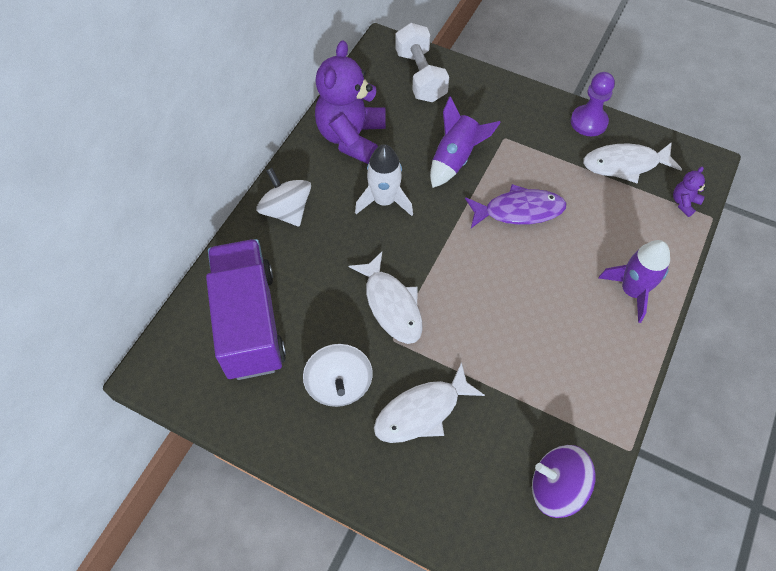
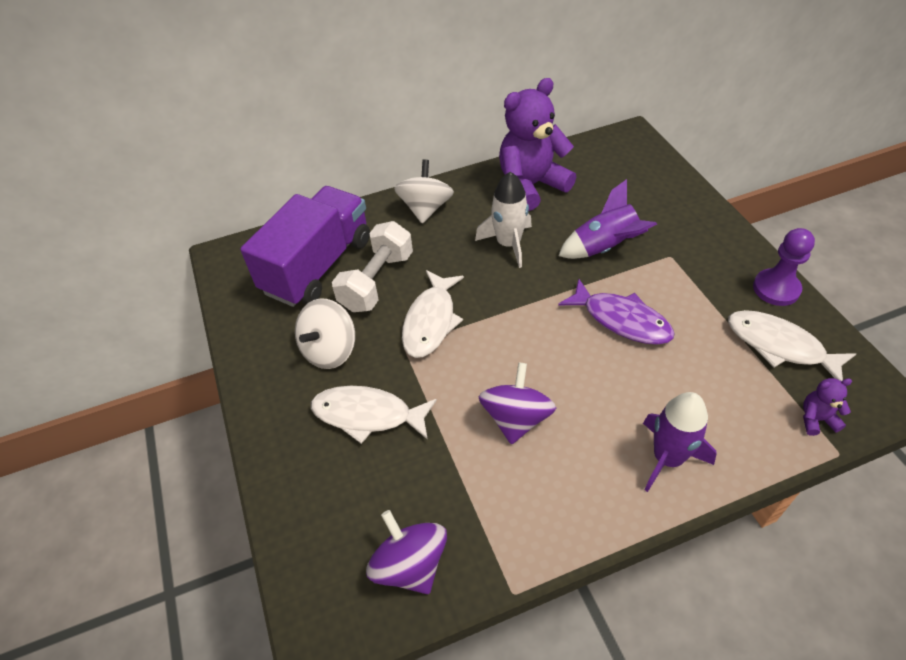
camera: 45 degrees right, 10 degrees down
white dumbbell [395,23,449,102] -> white dumbbell moved to [332,221,413,312]
none -> purple spinning top [479,363,556,444]

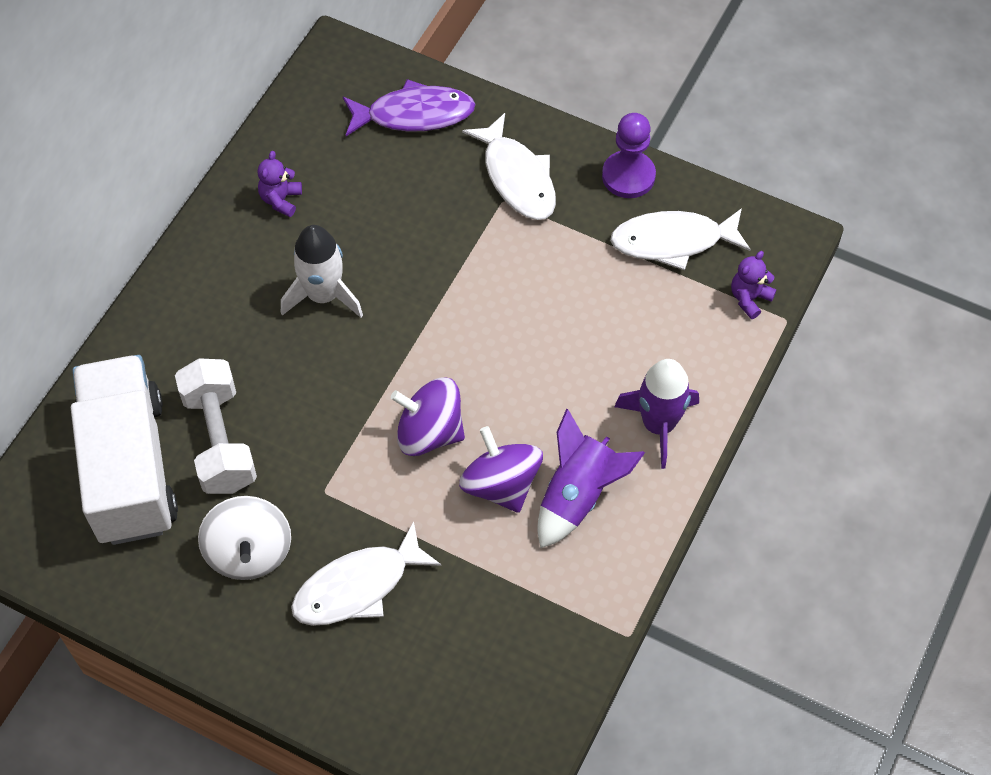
camera: 45 degrees left, 10 degrees up
purple truck [240,186,370,307] -> white truck [71,355,178,545]
purple spinning top [366,510,447,594] -> purple spinning top moved to [391,377,465,456]
white spinning top [394,159,454,224] -> none
white fish [402,270,464,358] -> white fish moved to [462,113,556,220]
purple teddy bear [499,78,576,211] -> purple teddy bear [258,151,302,217], size x0.42
purple rocket [558,179,657,259] -> purple rocket moved to [537,408,645,548]
purple fish [558,279,675,345] -> purple fish moved to [343,79,475,136]

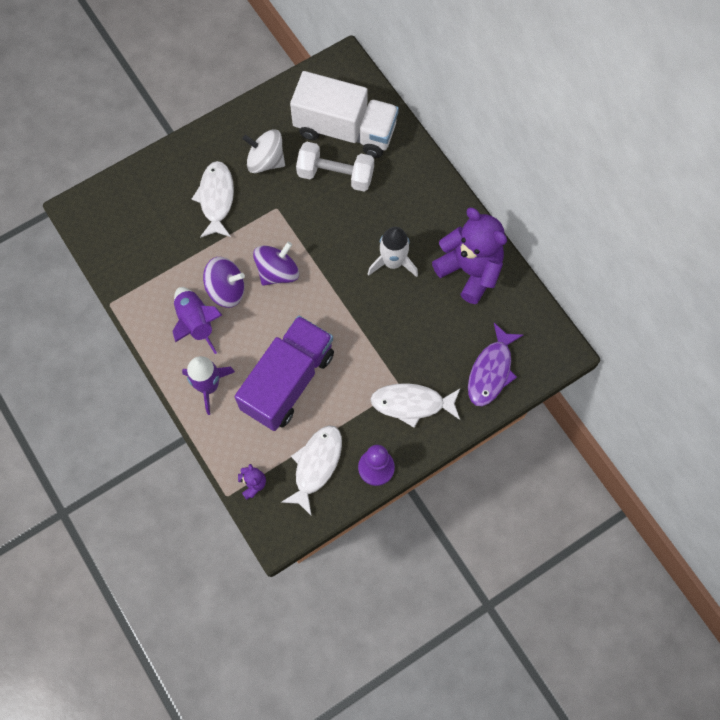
camera: 120 degrees right, 10 degrees up
purple teddy bear [258,151,302,217] -> purple teddy bear [432,207,507,304], size x2.39
none -> purple truck [234,315,334,431]

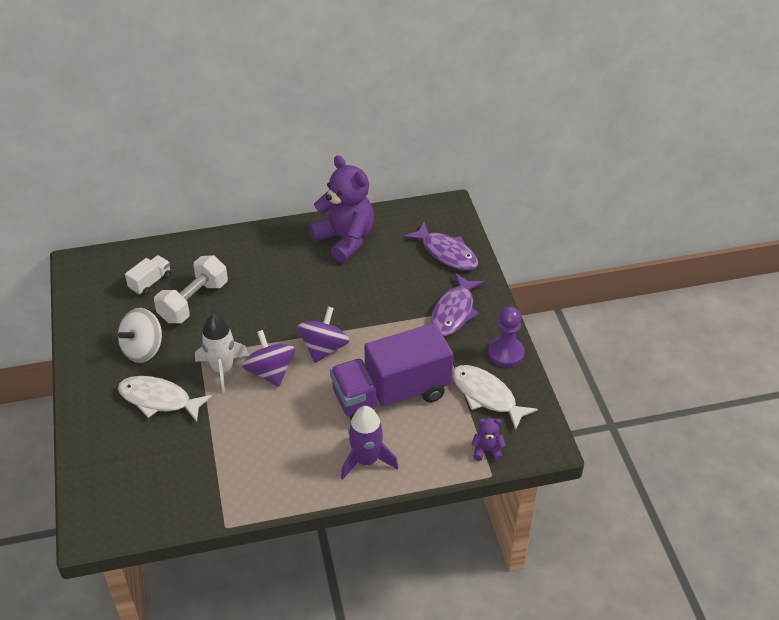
camera: 70 degrees left, 25 degrees down
purple rocket [173,287,222,354] -> none
purple spinning top [203,257,245,308] -> purple spinning top moved to [297,307,350,363]
purple truck [234,315,334,431] -> purple truck turned 75 degrees counterclockwise [330,323,454,419]
white truck [290,71,399,158] -> white truck [125,255,171,295], size x0.43
white rocket [368,227,418,277] -> white rocket moved to [195,314,249,393]
white fish [370,383,461,428] -> purple fish [431,273,484,336]
purple teddy bear [432,207,507,304] -> purple teddy bear turned 75 degrees clockwise [309,155,374,263]

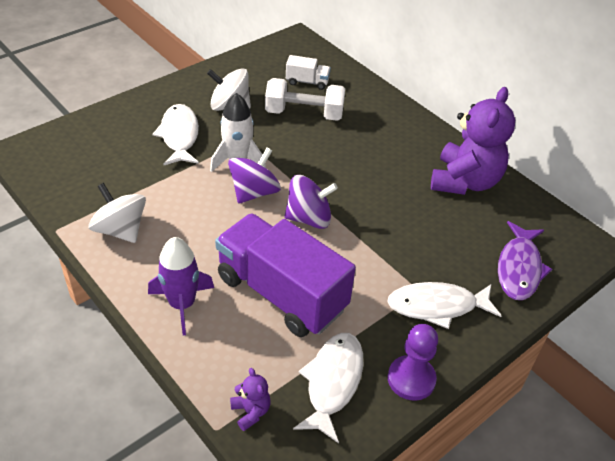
camera: 60 degrees right, 0 degrees up
purple fish [431,273,484,336] -> white fish [387,282,502,329]
none -> white spinning top [88,183,146,243]

